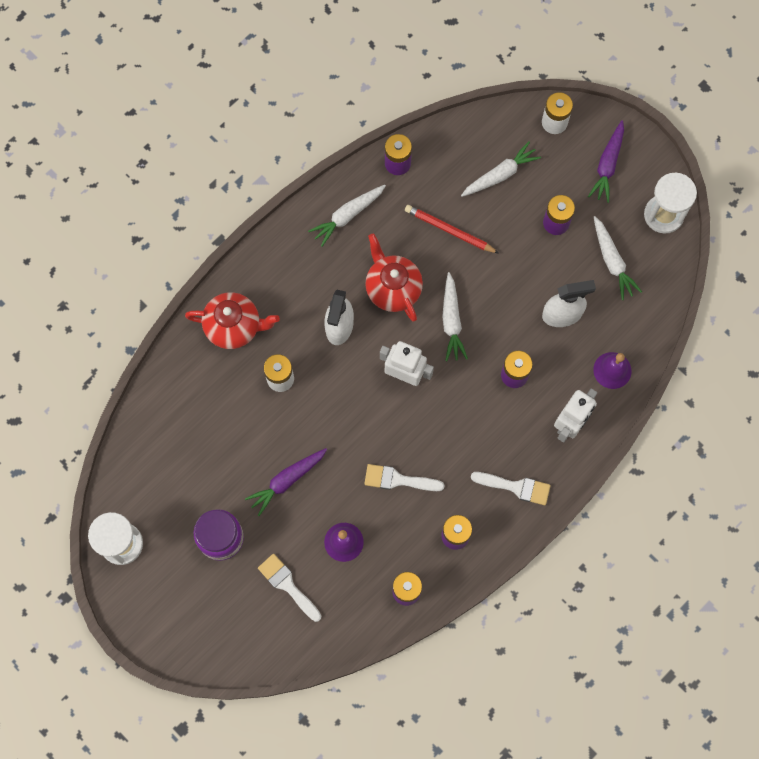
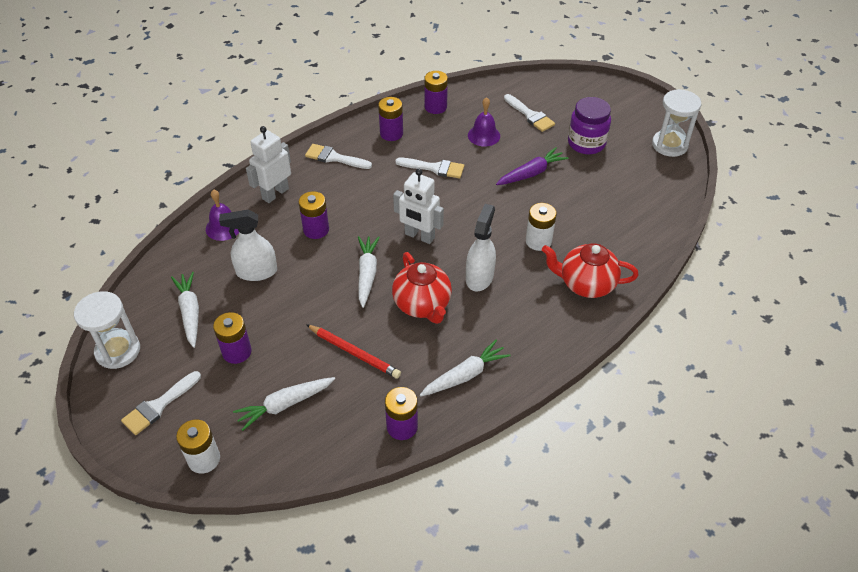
camera: 175 degrees left, 25 degrees down
purple carrot [588,120,624,203] -> white brush [121,371,201,435]

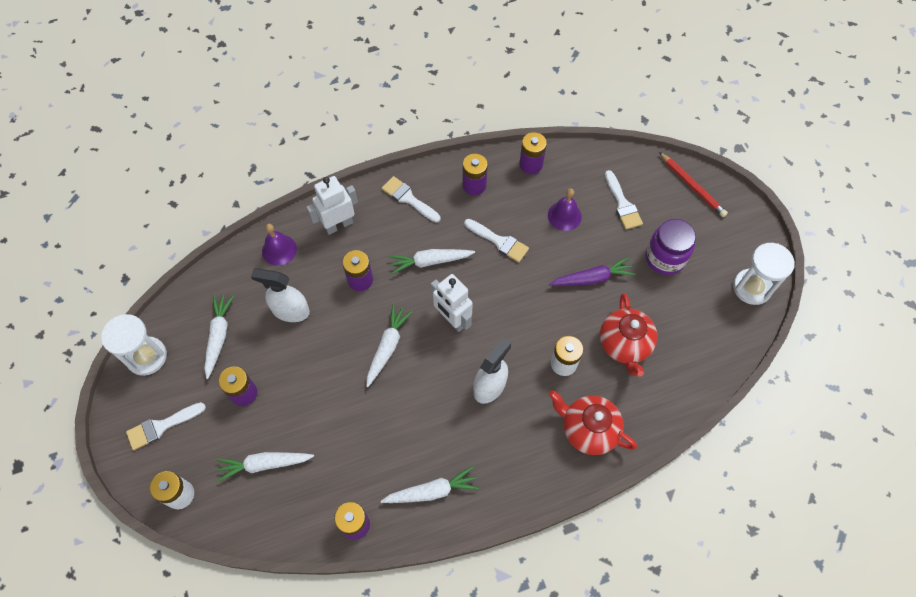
camera: 20 degrees right, 15 degrees up
red pencil [306,324,401,378] -> red pencil moved to [659,152,728,217]
red teapot [392,252,452,324] -> red teapot moved to [600,293,657,377]
none -> white carrot [389,249,475,274]

